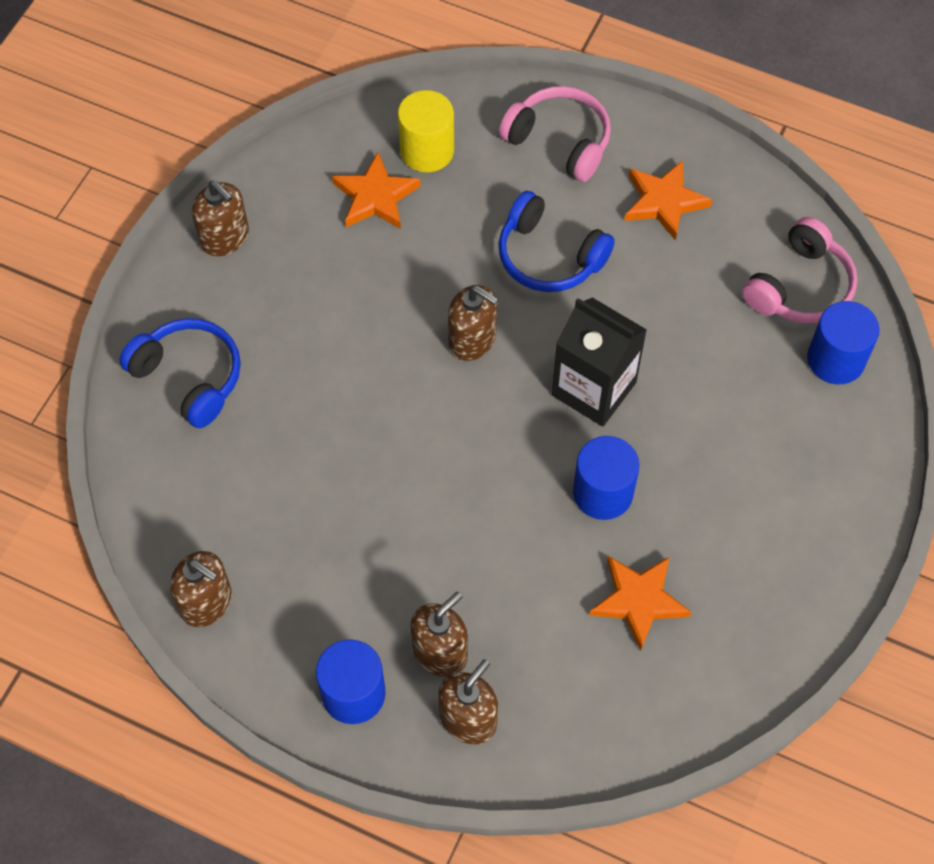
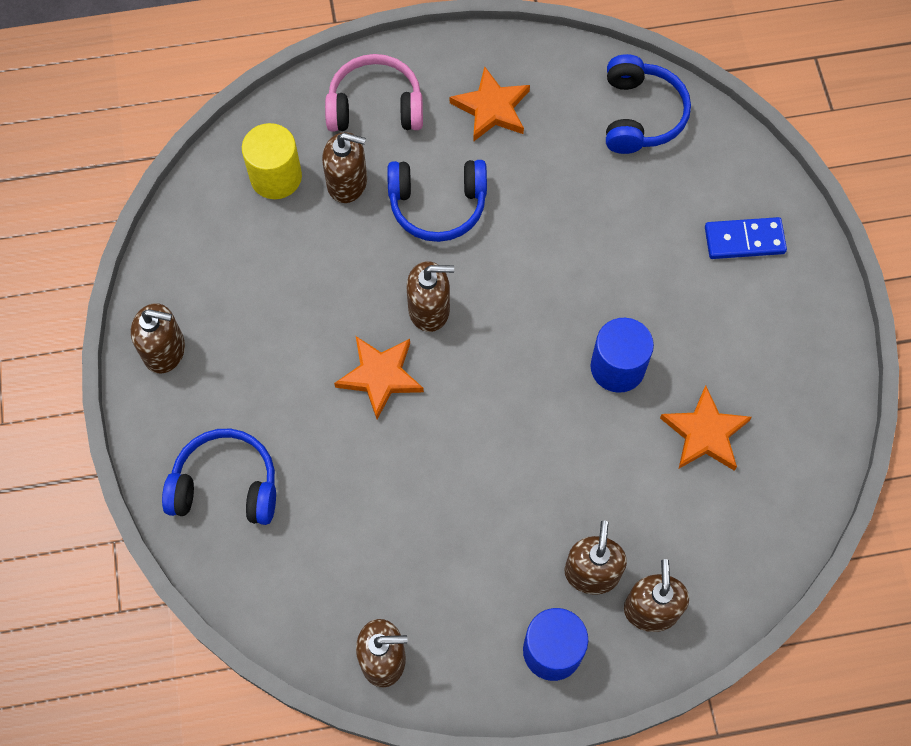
camera: 35 degrees left, 5 degrees up
orange star [332,152,421,229] -> orange star moved to [334,336,424,419]
black carton [552,297,647,427] -> none
pink headphones [742,217,857,323] -> blue headphones [606,54,691,154]
blue cylinder [807,301,880,384] -> none
none -> brown soap dispenser [322,132,367,203]
none -> blue domino [705,217,787,259]

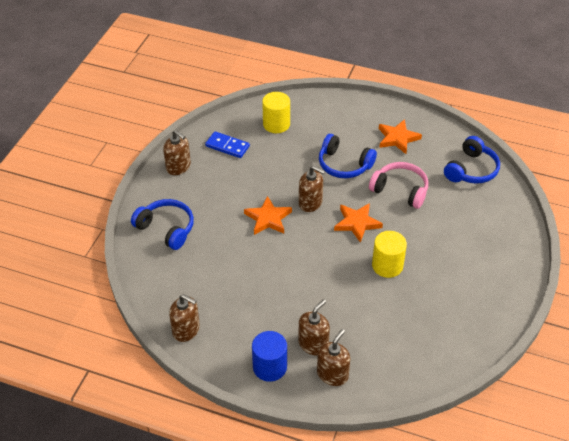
camera: 30 degrees right, 20 degrees down
brown soap dispenser [322,132,367,203] -> none
pink headphones [325,54,423,132] -> pink headphones moved to [369,162,428,209]
blue cylinder [590,318,654,393] -> yellow cylinder [372,231,407,278]
orange star [660,385,752,471] -> orange star moved to [334,203,383,243]
blue domino [705,217,787,259] -> blue domino moved to [205,131,250,158]

